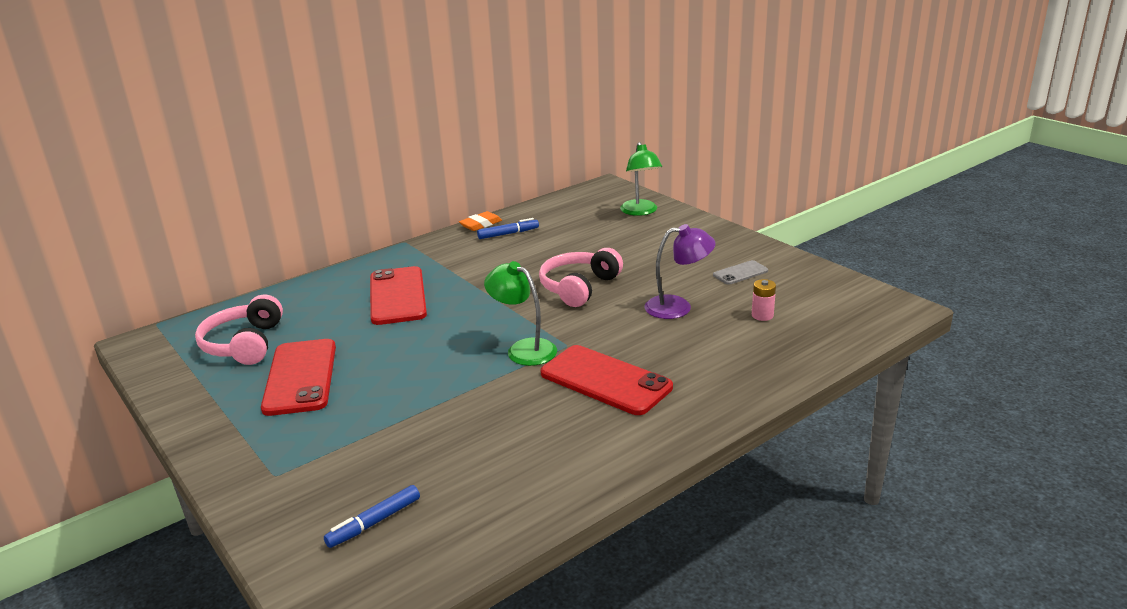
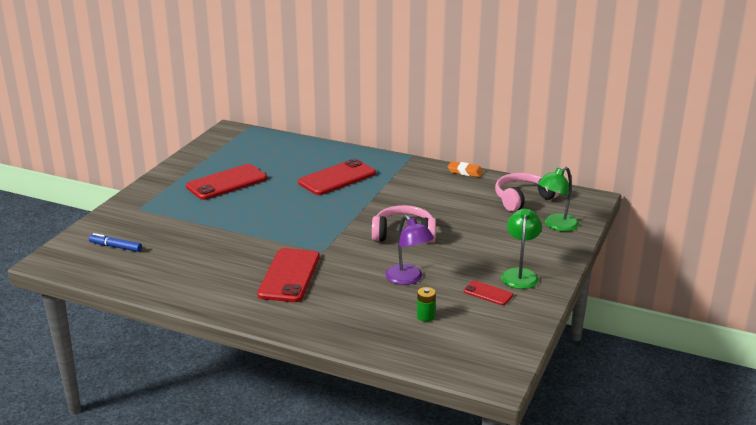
camera: 60 degrees right, 0 degrees up
pink headphones [195,294,283,365] -> pink headphones moved to [495,173,560,212]
blue marker [477,218,539,239] -> none
green lamp [484,261,557,366] -> green lamp moved to [501,209,542,289]
grey phone [713,260,768,285] -> red phone [464,280,513,305]
pink battery [752,279,776,321] -> green battery [417,287,436,322]

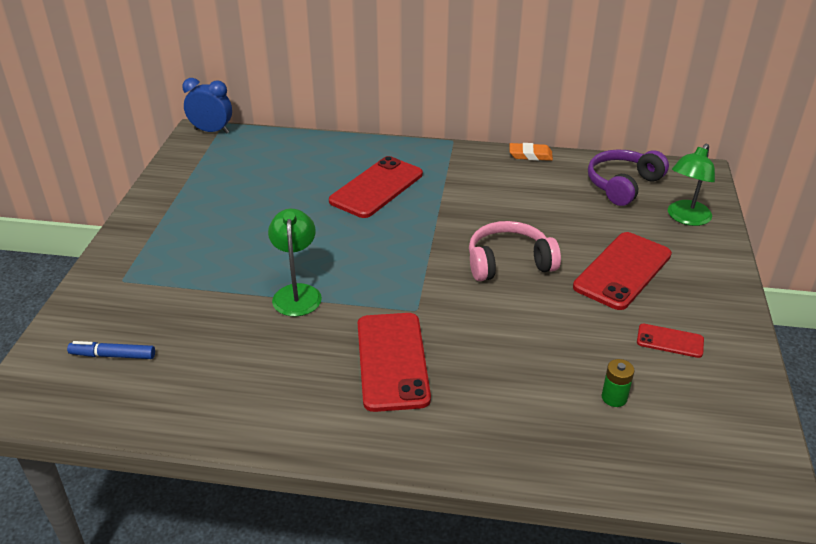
camera: 15 degrees left, 10 degrees up
red phone [186,164,267,200] -> red phone moved to [573,232,672,310]
purple lamp [385,215,434,285] -> none
pink headphones [495,173,560,212] -> purple headphones [588,149,669,206]
green lamp [501,209,542,289] -> green lamp moved to [268,209,322,316]
none -> blue clock [182,78,232,134]

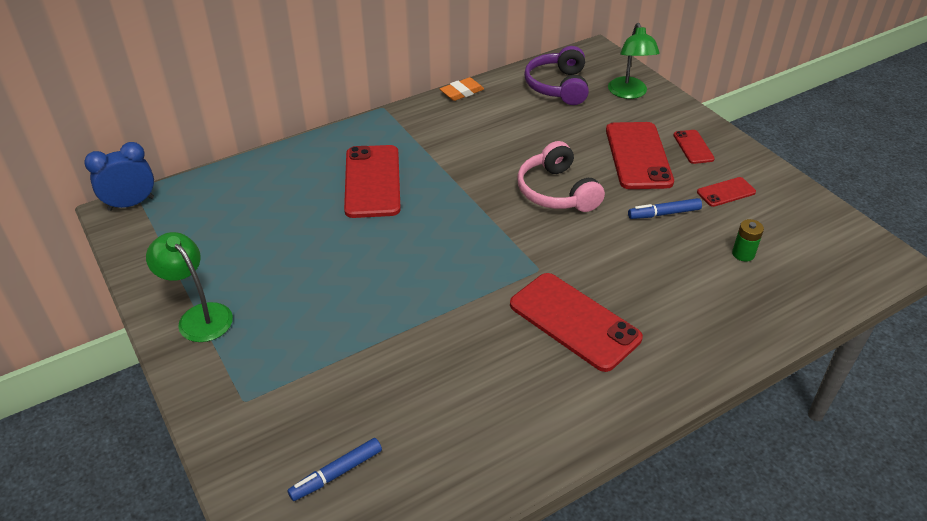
camera: 40 degrees left, 5 degrees up
green lamp [268,209,322,316] -> green lamp moved to [146,232,233,342]
pink headphones [469,221,561,281] -> pink headphones turned 60 degrees counterclockwise [517,141,605,212]
none -> blue marker [628,198,702,219]
none -> red phone [674,130,715,164]

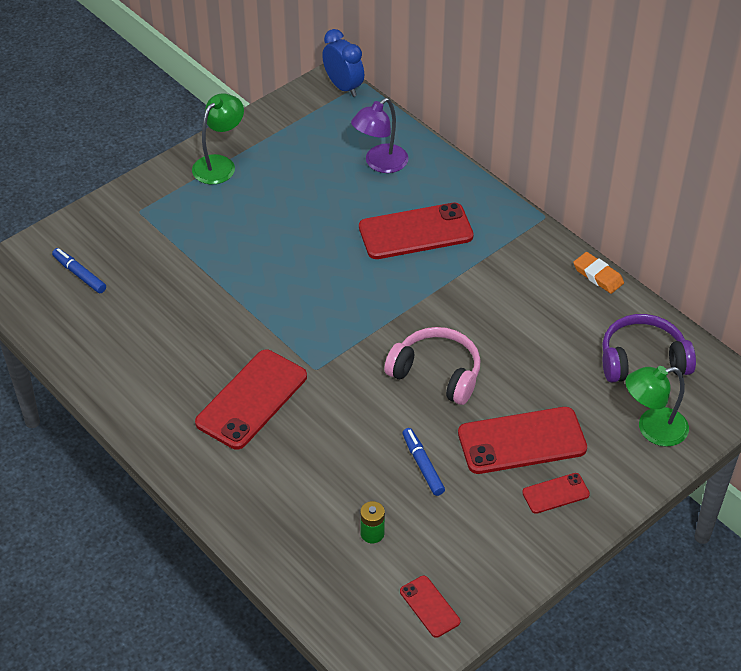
camera: 80 degrees right, 5 degrees up
pink headphones [517,141,605,212] -> pink headphones turned 60 degrees clockwise [384,327,481,405]
red phone [697,177,756,207] -> red phone moved to [400,576,460,638]
none -> purple lamp [351,98,408,173]

